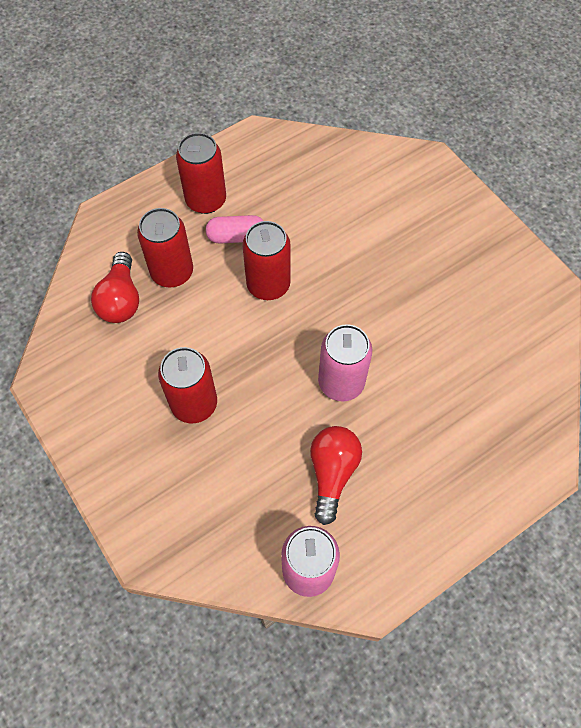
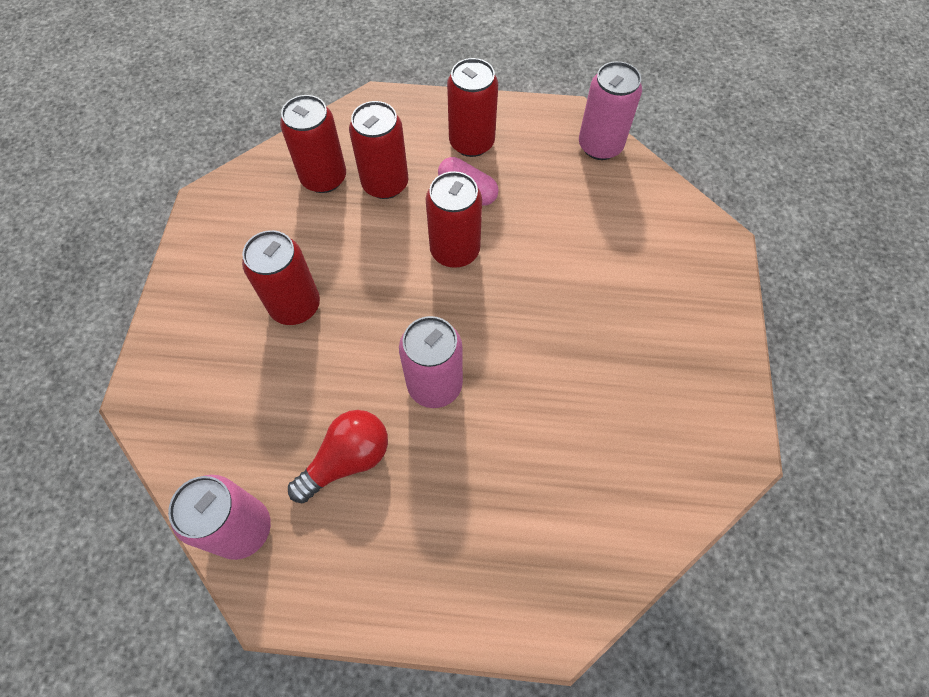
camera: 40 degrees right, 0 degrees up
red light bulb [91,252,139,323] -> red can [280,95,346,193]
none -> pink can [579,61,642,160]

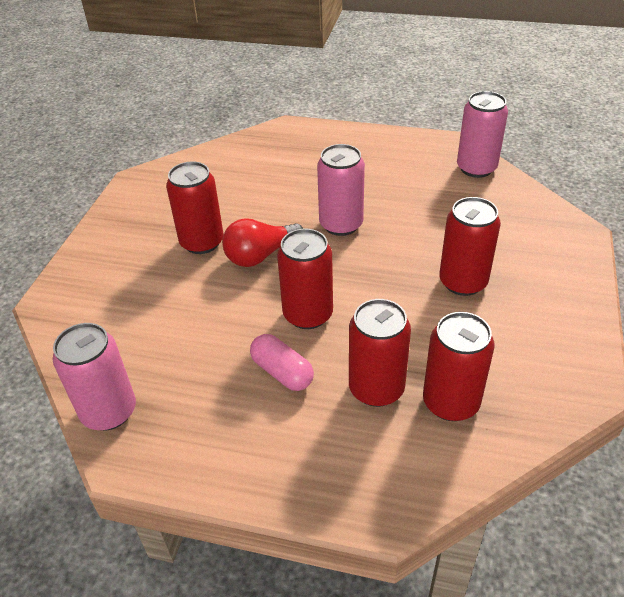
camera: 170 degrees left, 20 degrees down
red light bulb [288,410,388,503] -> red light bulb moved to [222,218,303,267]
red can [447,58,498,157] -> red can moved to [166,161,223,254]

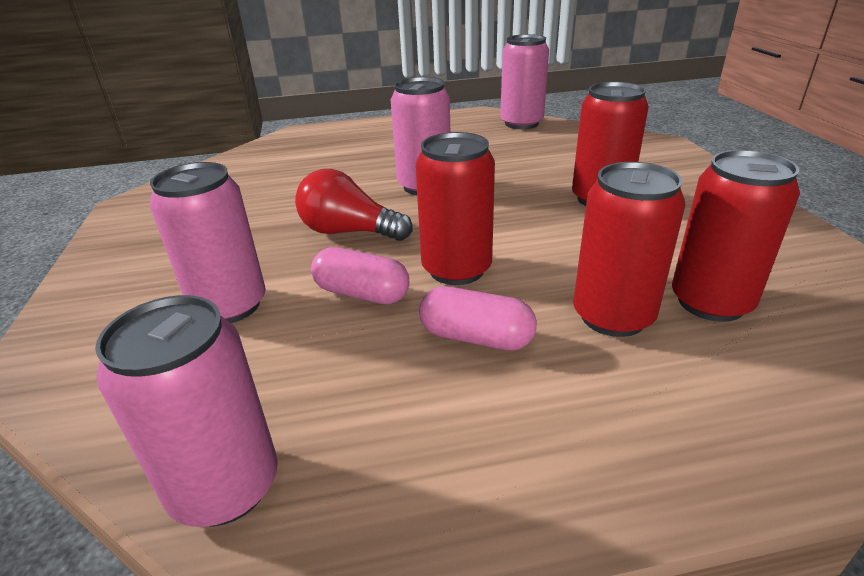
camera: 25 degrees left, 10 degrees down
red can [166,161,223,254] -> none
red light bulb [222,218,303,267] -> red light bulb turned 75 degrees clockwise [295,169,413,241]
none -> pink can [149,162,266,323]
none -> pink capsule [311,247,409,305]

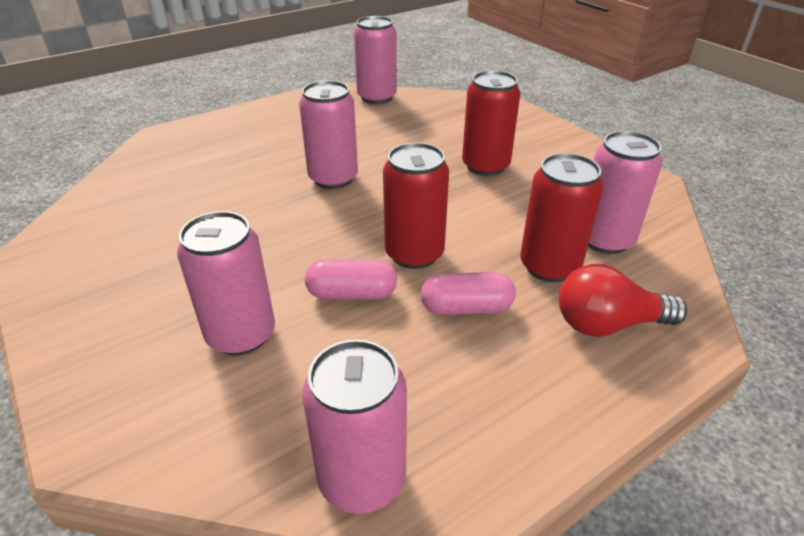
camera: 25 degrees left, 5 degrees up
red light bulb [295,169,413,241] -> red light bulb moved to [559,264,687,337]
red can [672,150,800,322] -> pink can [588,131,662,254]

